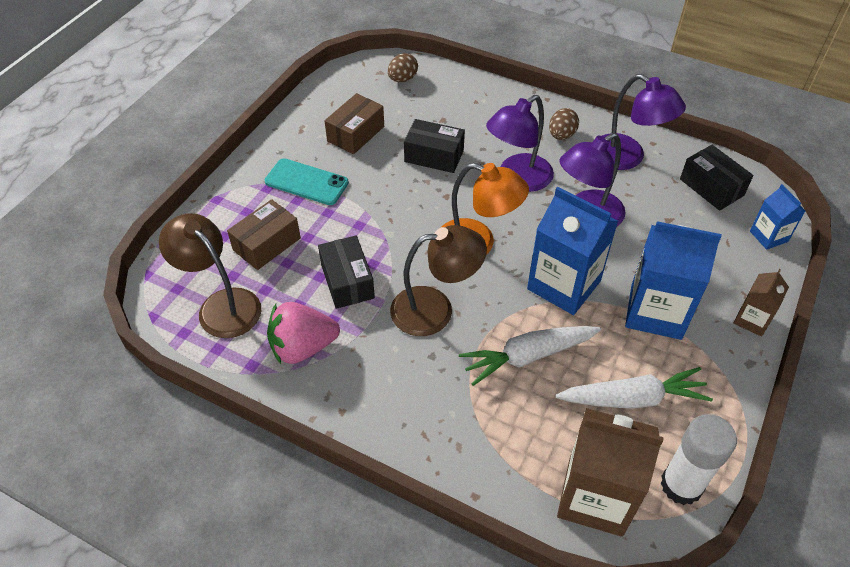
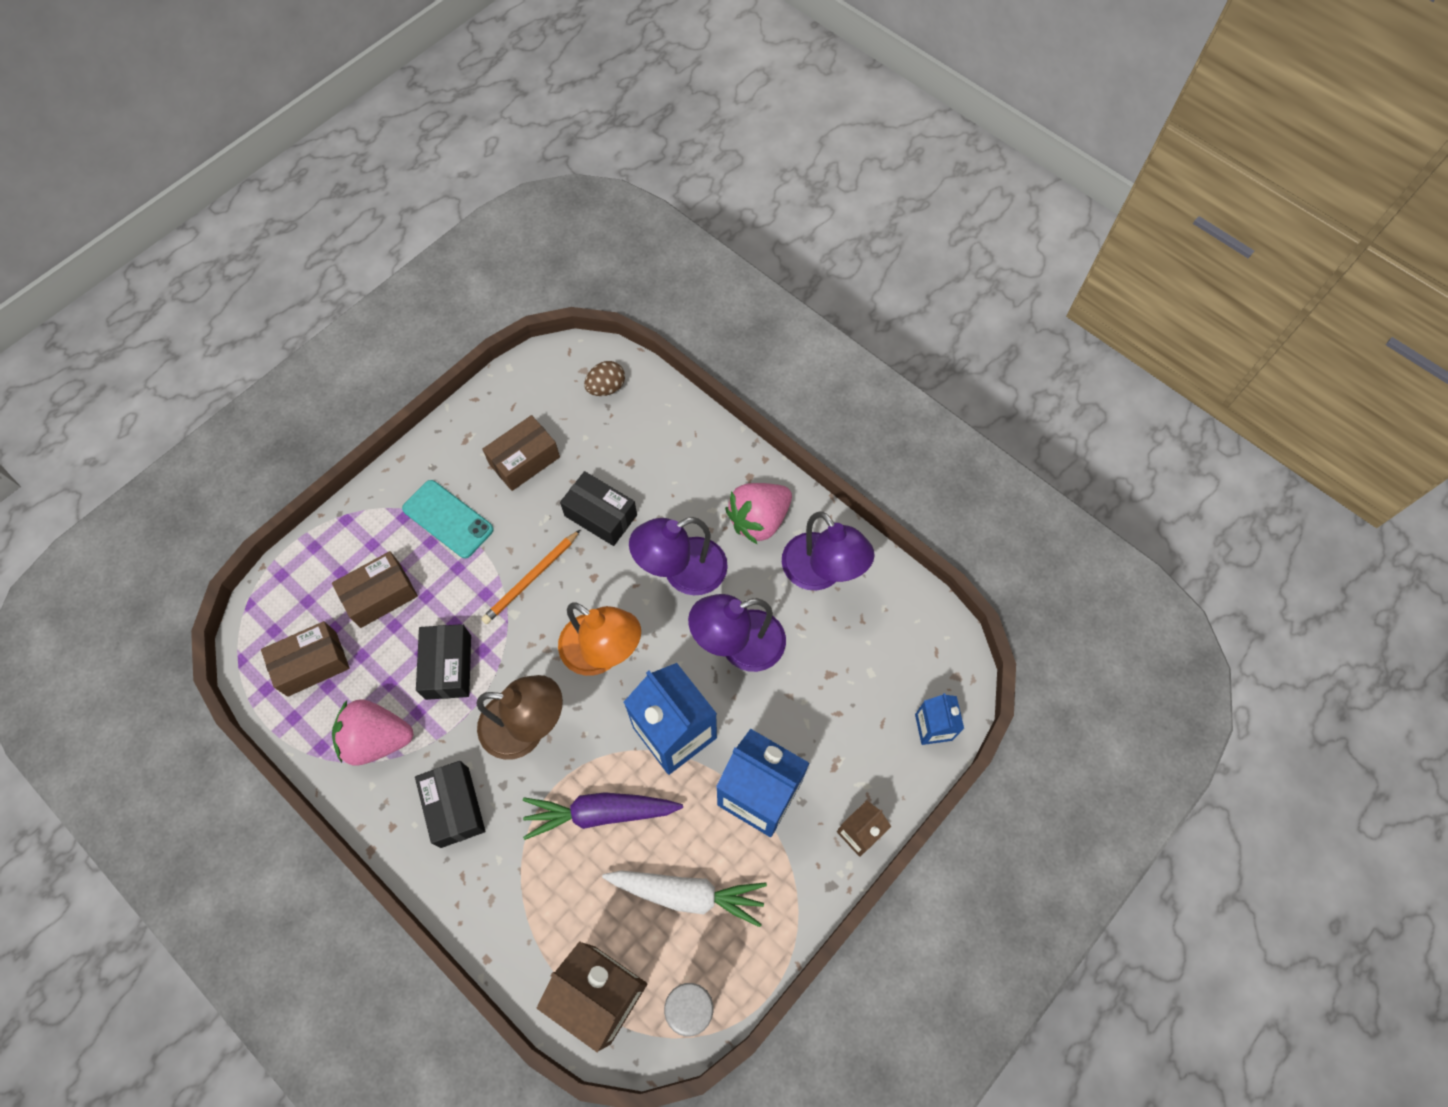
camera: 15 degrees right, 15 degrees up
brown lamp [159,213,261,338] -> brown box [261,621,350,697]
white carrot [459,326,601,386] -> purple carrot [523,792,683,840]
brown egg [549,108,579,140] -> pink strawberry [725,483,792,545]
black box [680,145,753,211] -> black box moved to [415,761,485,848]
none -> orange pencil [481,530,580,624]

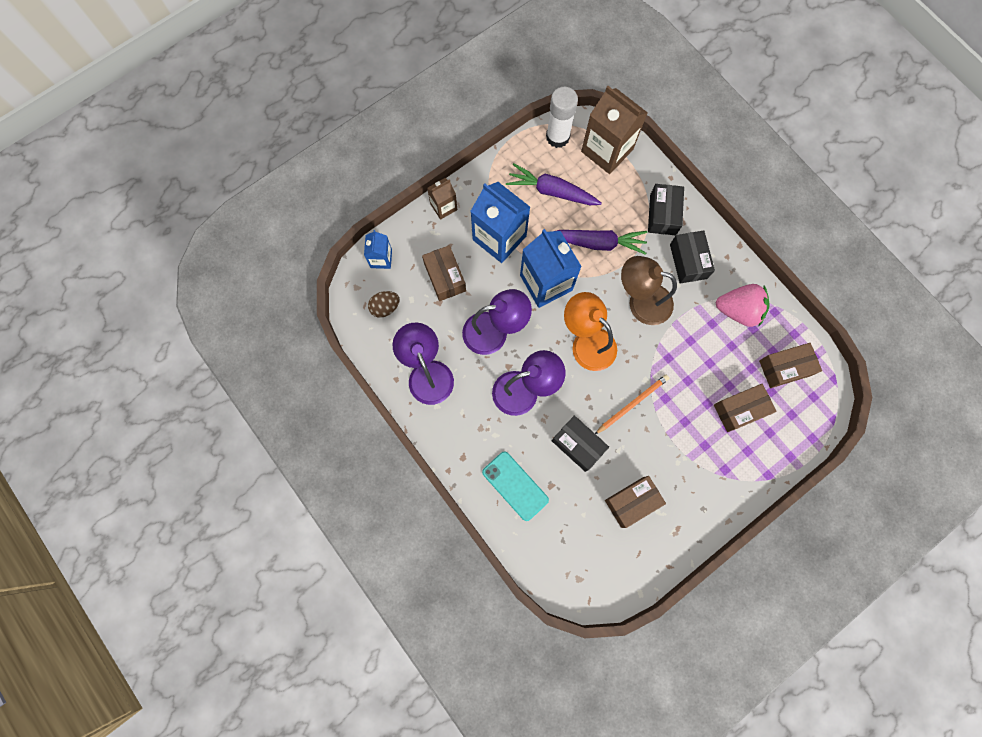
camera: 170 degrees left, 10 degrees up
turquoise phone [402,480,494,558] -> turquoise phone moved to [482,452,549,521]
black box [416,624,471,700] -> black box moved to [648,184,684,235]
brown egg [584,361,625,396] -> brown egg moved to [368,291,399,318]
white carrot [602,871,767,927] -> purple carrot [506,163,602,205]
pink strawberry [725,483,792,545] -> none
none -> brown box [422,245,466,301]

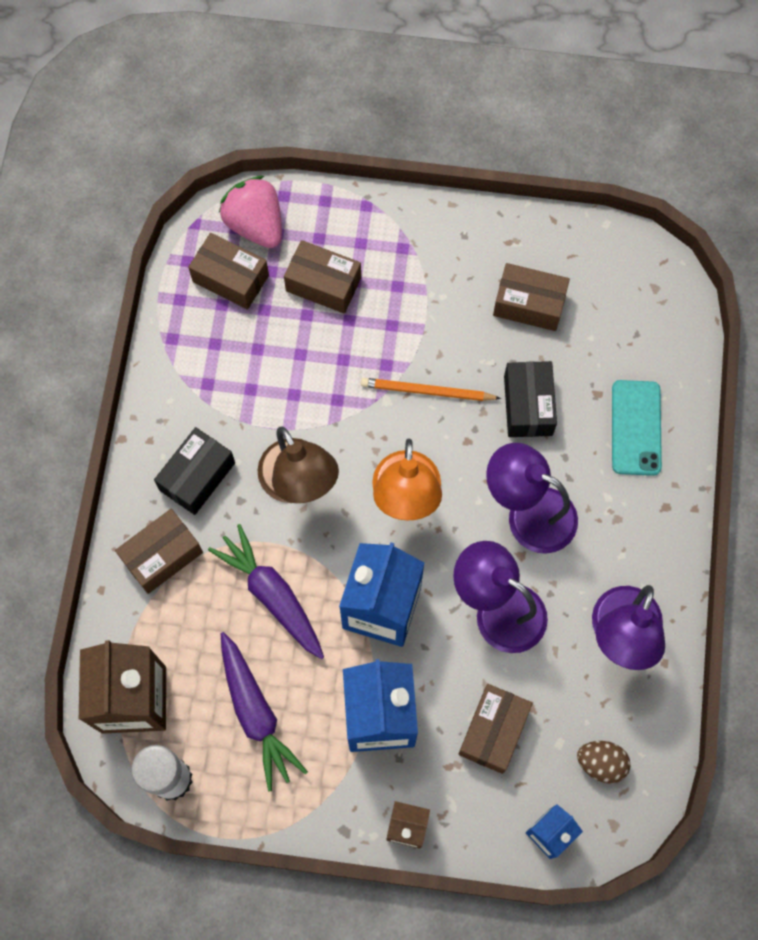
camera: 135 degrees left, 5 degrees down
black box [648,184,684,235] -> brown box [115,509,203,594]
pink strawberry [716,284,770,327] -> pink strawberry moved to [219,176,282,248]

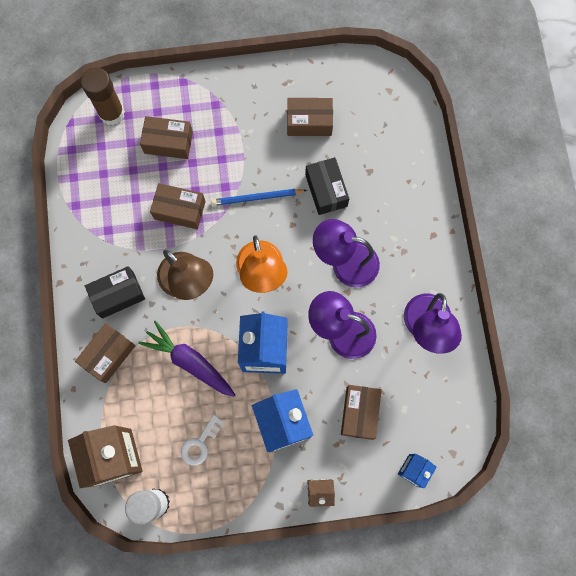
camera: 15 degrees left, 5 degrees up
black box [154,427,235,515] -> black box turned 45 degrees clockwise [85,266,145,319]
brown box [188,233,269,310] -> brown box moved to [150,183,206,229]
pink strawberry [219,176,282,248] -> brown glue stick [81,67,125,125]
purple carrot [221,632,308,792] -> white key [181,415,224,466]
orange pencil [361,378,501,401] -> blue pencil [211,189,307,206]
brown egg [577,741,630,784] -> none
turquoise phone [612,380,662,476] -> none

